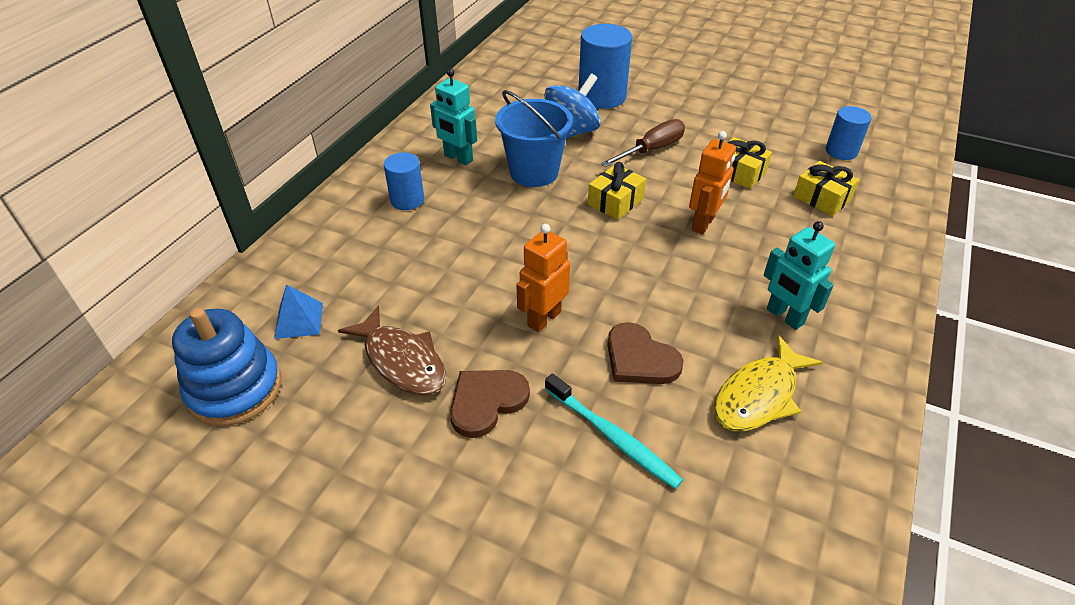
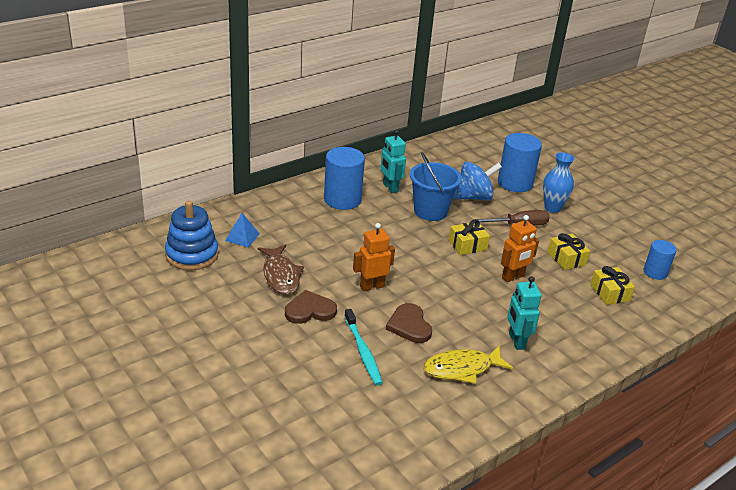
camera: 25 degrees right, 10 degrees down
blue cylinder [384,152,424,210] -> blue cylinder [324,147,365,210], size x1.69
none -> blue vase [543,152,575,213]

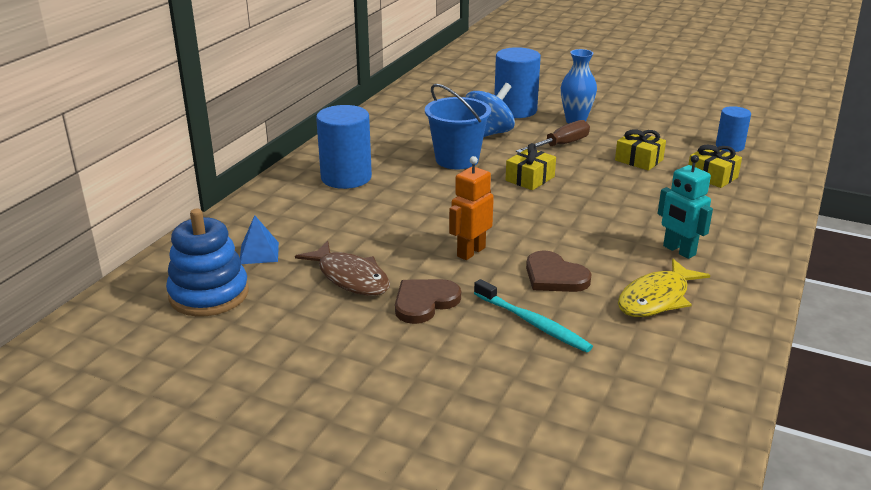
camera: 25 degrees left, 5 degrees down
turquoise robot [380,130,406,193] -> none
orange robot [501,215,539,282] -> none

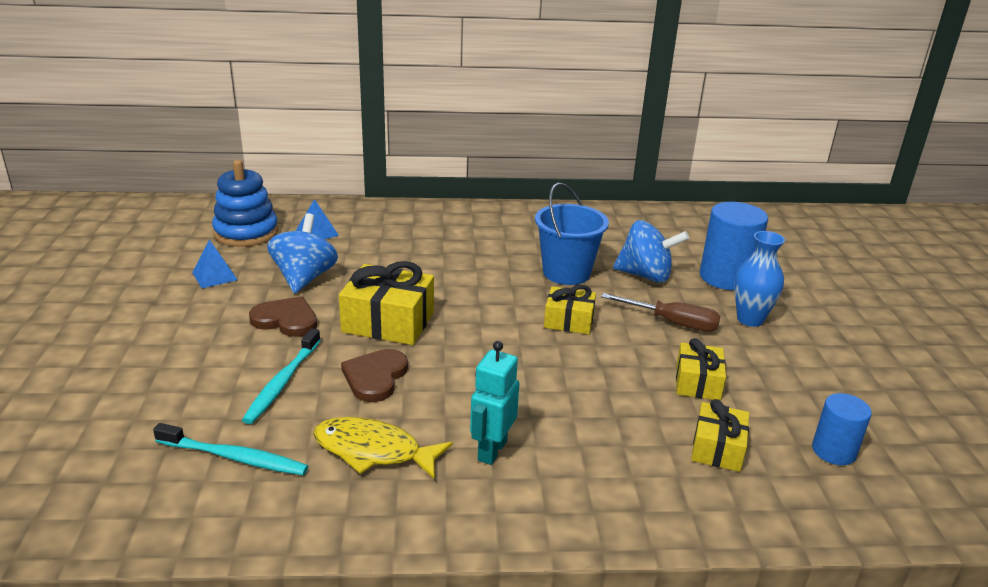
camera: 60 degrees right, 0 degrees up
brown fish [295,241,390,296] -> blue spinning top [267,213,338,293]
blue cylinder [316,105,372,189] -> none
orange robot [449,156,494,260] -> yellow gift [339,261,434,345]
none -> turquoise toothbrush [153,423,308,475]
none -> blue pyramid [192,240,238,288]

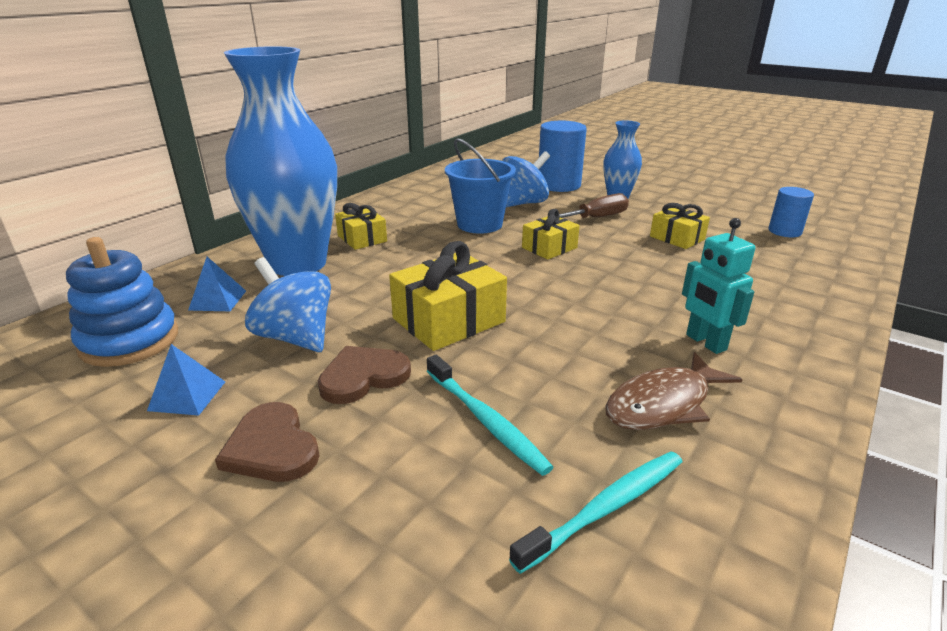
camera: 50 degrees left, 0 degrees up
yellow fish [313,417,453,480] -> brown fish [605,352,743,430]
brown heart [341,349,408,402] -> brown heart moved to [215,402,320,482]
yellow gift [691,399,749,472] -> yellow gift moved to [335,203,387,250]
none -> blue vase [224,46,337,276]

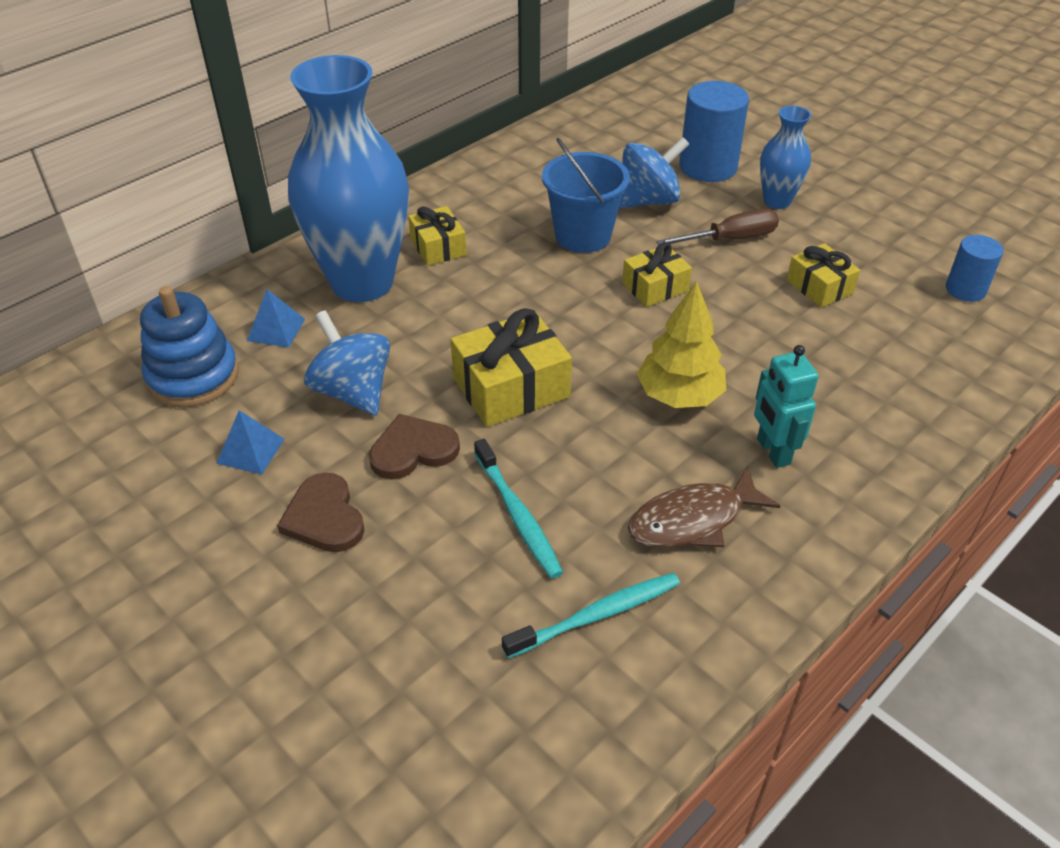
camera: 10 degrees right, 15 degrees up
none -> yellow tree [637,281,726,408]

